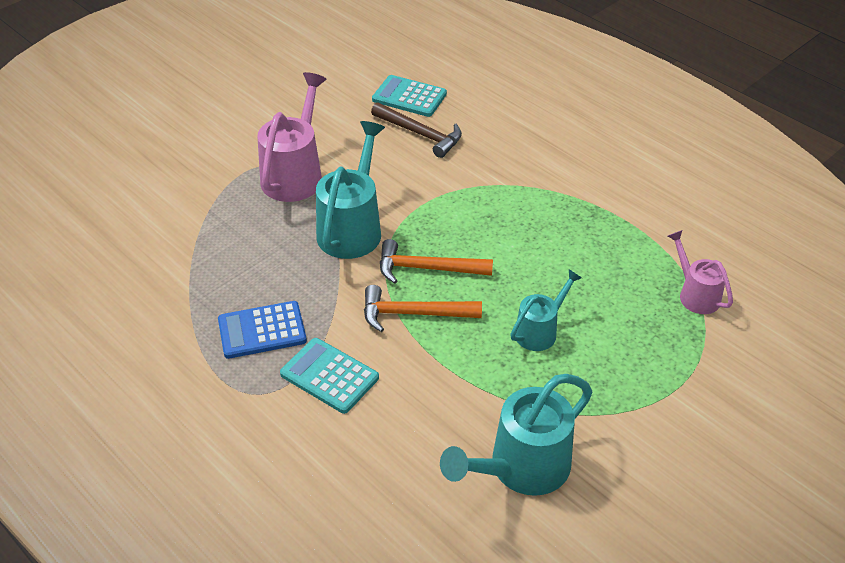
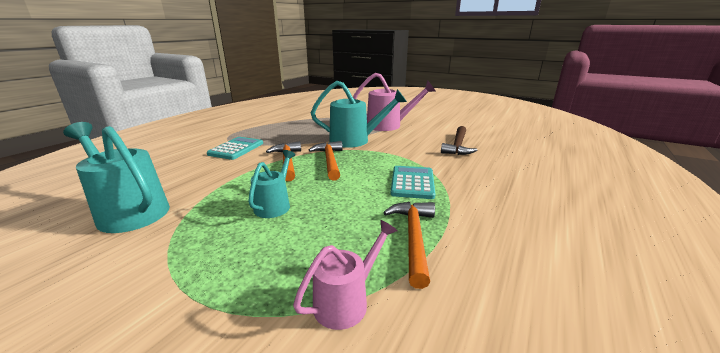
camera: 75 degrees right, 20 degrees down
blue calculator [218,301,307,359] -> none
turquoise calculator [372,75,447,117] -> turquoise calculator moved to [391,166,435,199]
turquoise watering can [510,269,582,351] -> turquoise watering can turned 105 degrees counterclockwise [248,150,295,218]
none -> orange hammer [383,202,435,289]

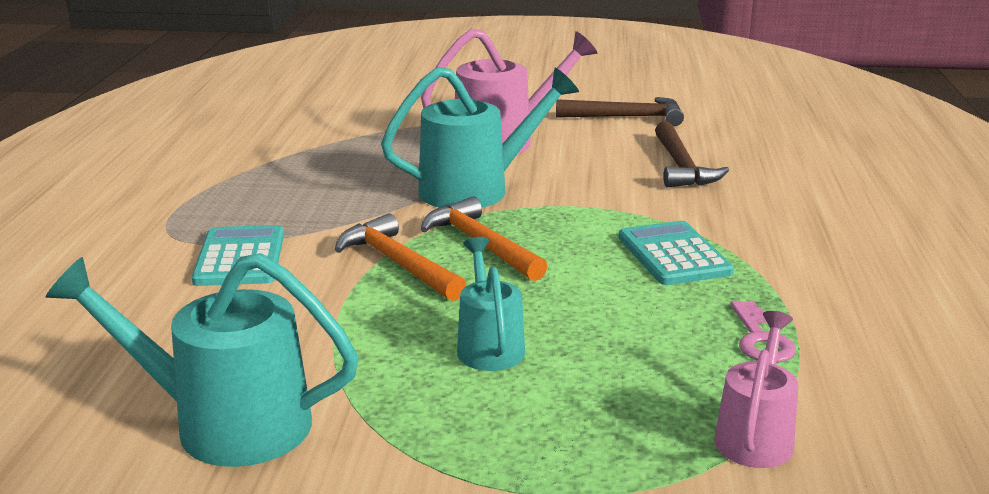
camera: 25 degrees left, 0 degrees up
orange hammer [383,202,435,289] -> pink key [731,301,796,363]
none -> brown hammer [556,97,684,126]

